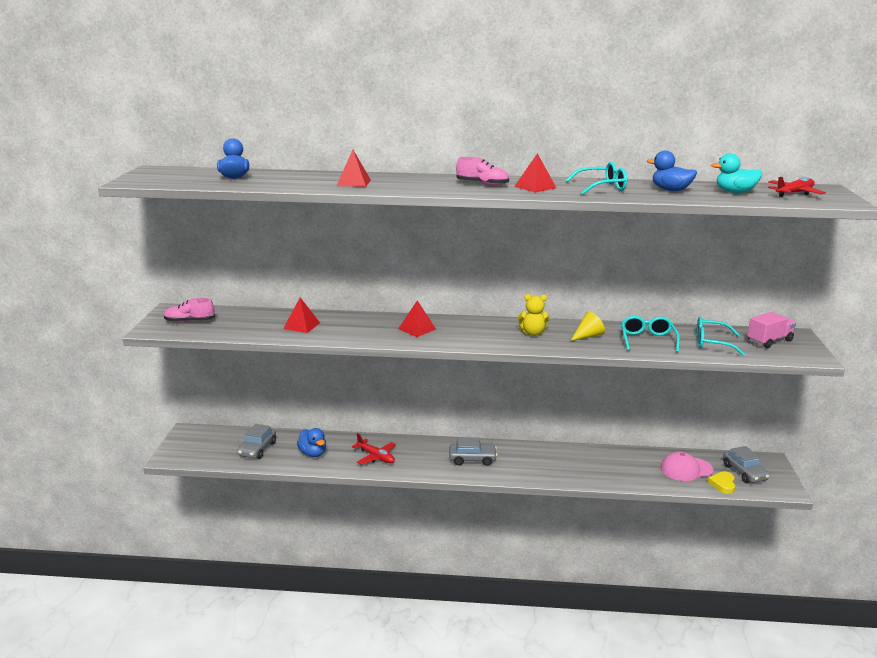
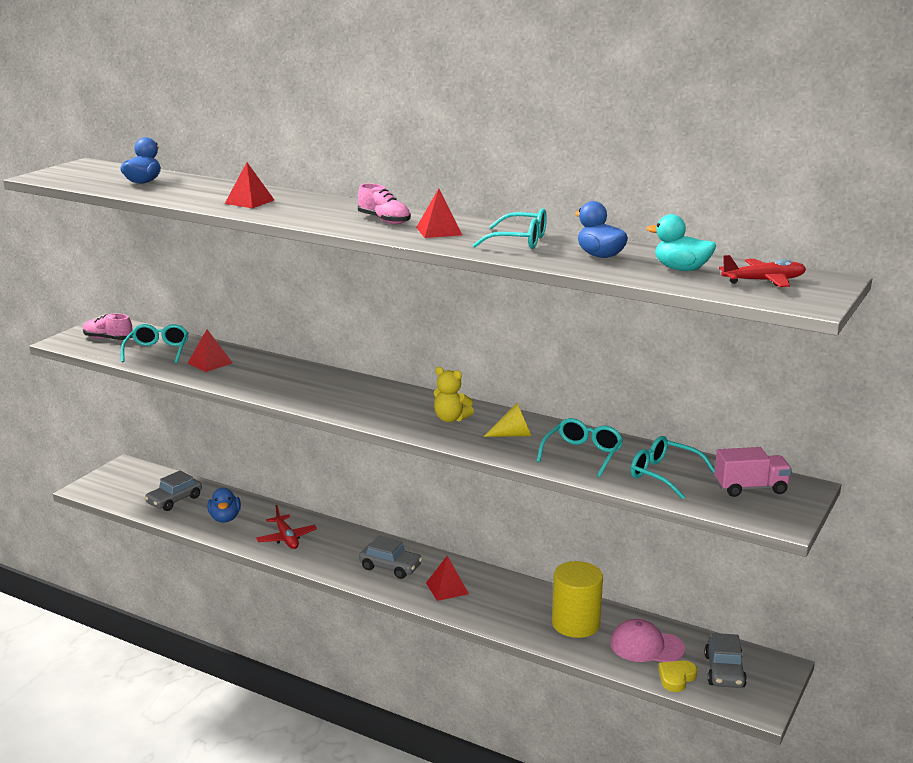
camera: 25 degrees right, 0 degrees up
red pyramid [398,301,436,337] -> red pyramid moved to [426,556,469,601]
none -> turquoise glasses [121,324,189,363]
none -> yellow cylinder [552,561,603,638]

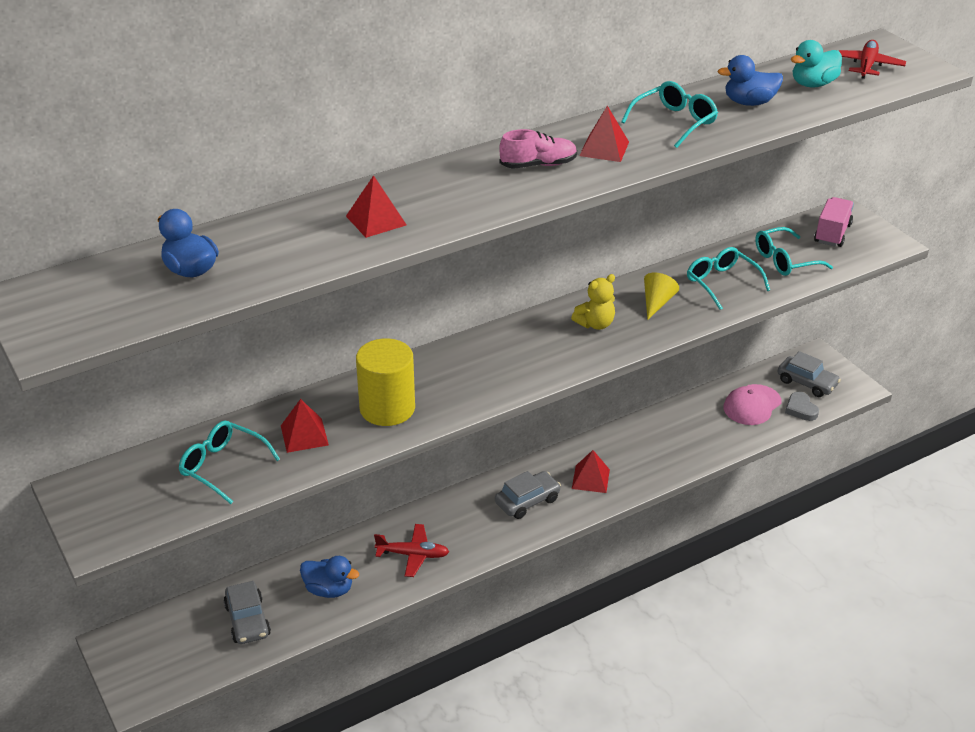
camera: 60 degrees left, 15 degrees up
pink shoe [83,314,133,340] -> none
yellow cylinder [552,561,603,638] -> yellow cylinder moved to [356,338,415,426]
yellow heart [659,661,697,692] -> grey heart [785,392,819,421]

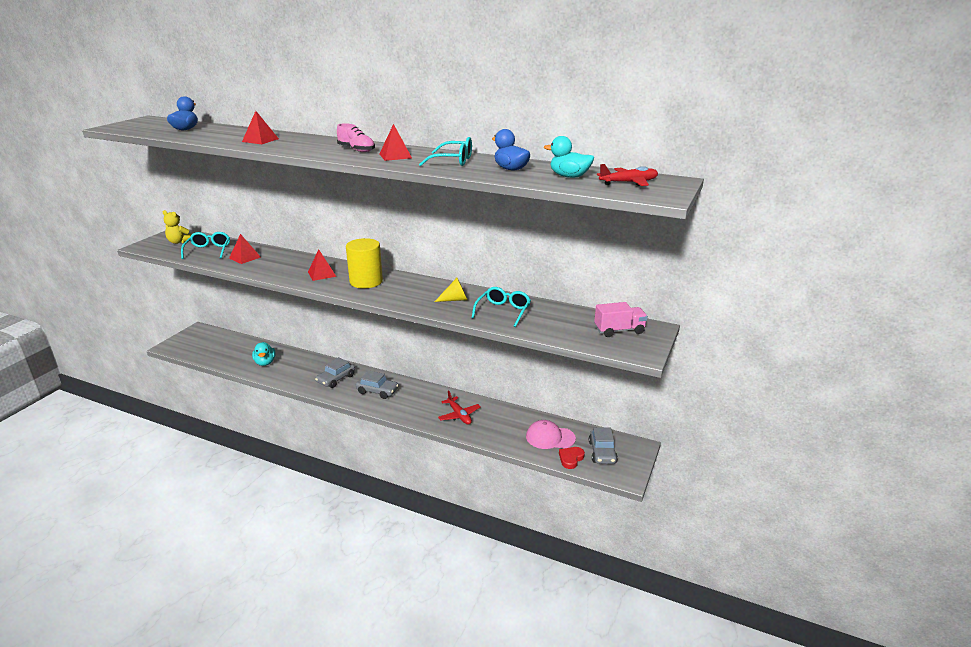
camera: 55 degrees right, 10 degrees down
grey car [224,581,271,644] -> grey car moved to [315,357,355,388]
blue duck [300,556,359,598] -> turquoise duck [252,342,276,366]
yellow cylinder [356,338,415,426] -> yellow cylinder moved to [346,238,383,288]
red plane [374,524,449,577] -> red plane moved to [438,390,481,425]
yellow teddy bear [571,274,615,330] -> yellow teddy bear moved to [163,210,192,244]
red pyramid [572,450,610,493] -> red pyramid moved to [308,250,337,281]
turquoise glasses [755,227,833,276] -> none
grey heart [785,392,819,421] -> red heart [559,447,585,469]

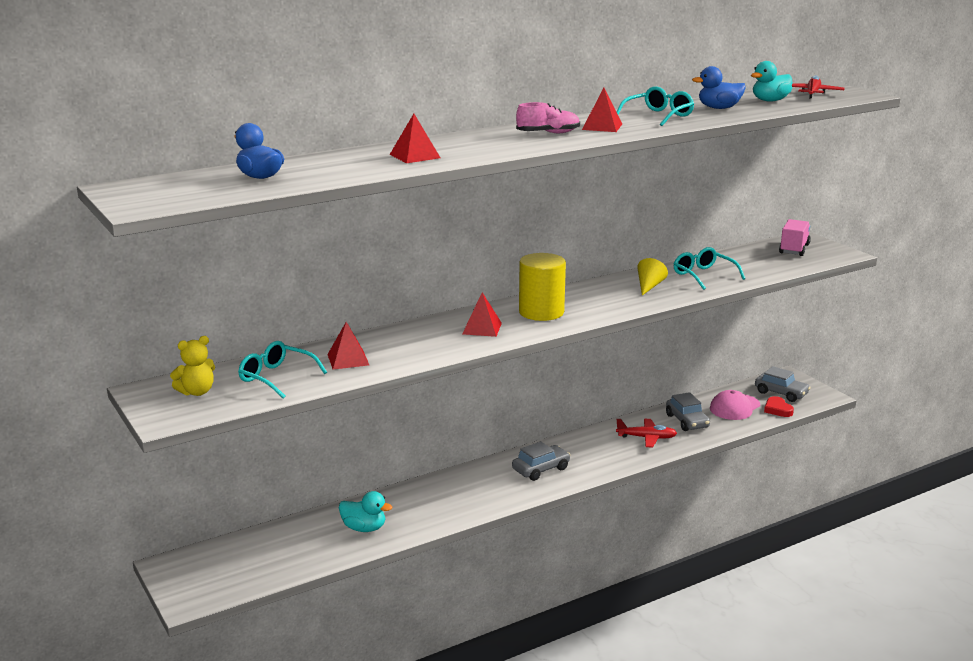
camera: 55 degrees left, 5 degrees down
grey car [315,357,355,388] -> grey car moved to [666,392,710,431]

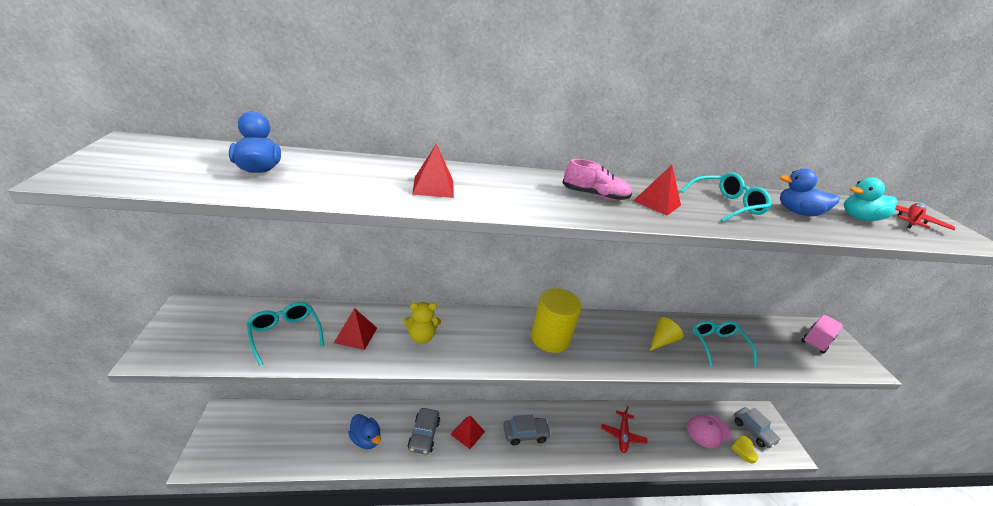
camera: 20 degrees right, 10 degrees up
yellow teddy bear [170,336,215,396] -> yellow teddy bear moved to [404,302,441,344]
turquoise duck [339,491,392,532] -> blue duck [348,414,381,449]
red pyramid [462,292,502,337] -> red pyramid moved to [450,416,485,449]
red plane [616,419,677,448] -> red plane turned 75 degrees clockwise [601,406,647,453]
grey car [666,392,710,431] -> grey car moved to [408,408,440,454]
red heart [764,396,794,417] -> yellow heart [731,436,758,464]

